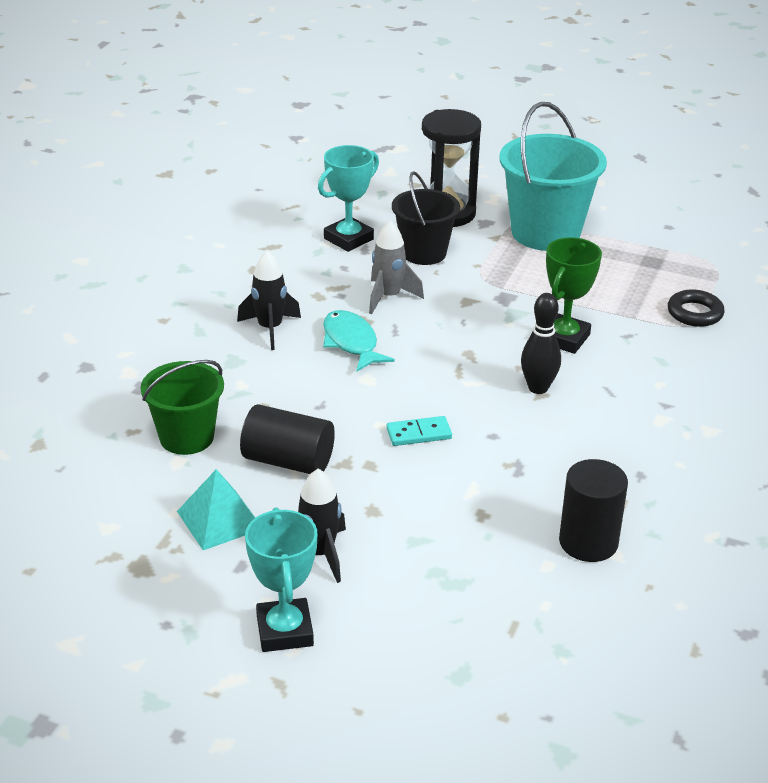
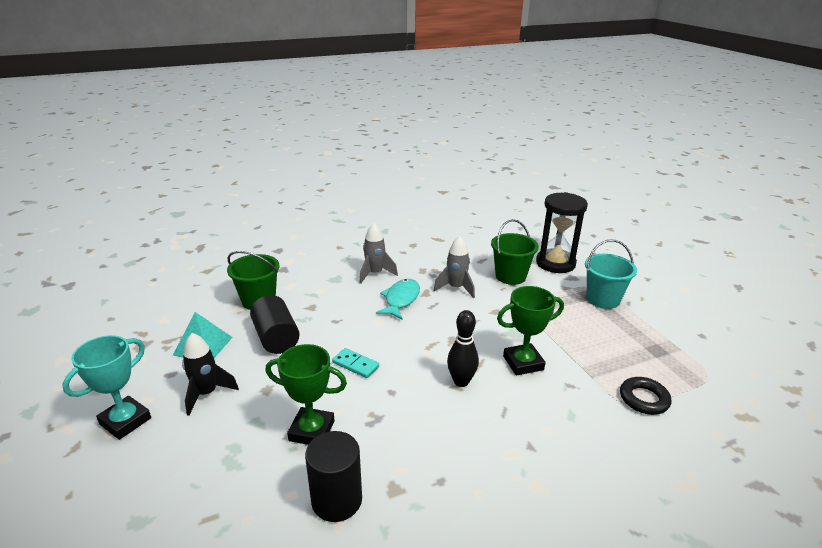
camera: 45 degrees right, 5 degrees down
black rocket [237,251,301,350] -> grey rocket [359,223,398,284]
turquoise trophy [318,145,379,252] -> none
black bucket [392,172,460,265] -> green bucket [491,219,539,285]
turquoise bucket [500,102,607,251] -> turquoise bucket [585,240,637,309], size x0.63
none -> green trophy [266,344,347,445]

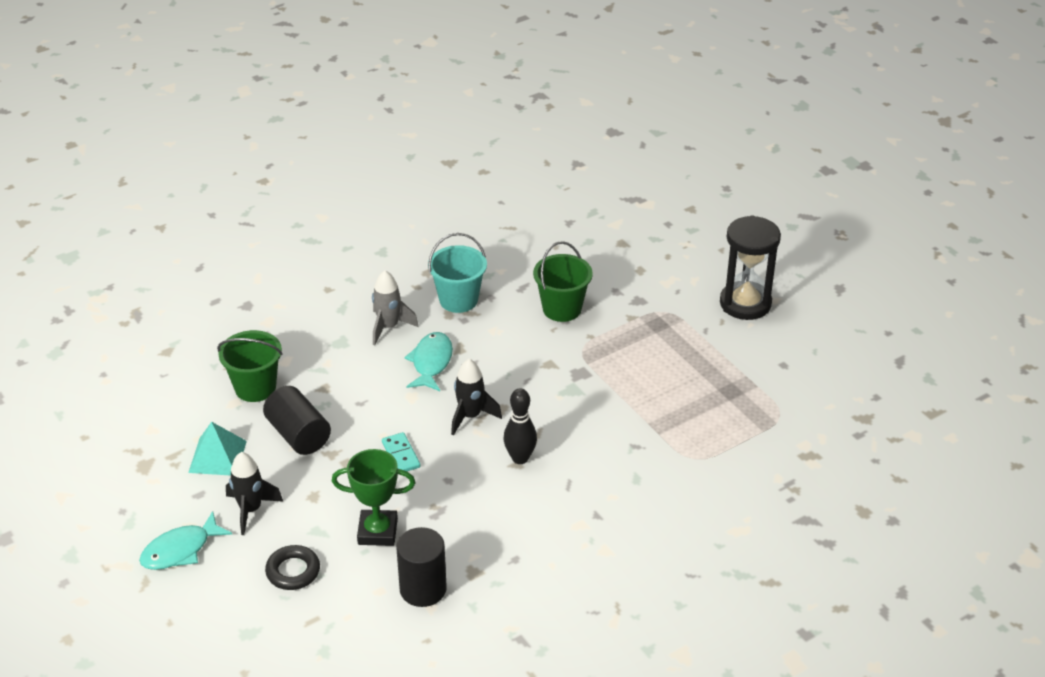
camera: 10 degrees left, 10 degrees up
turquoise trophy [62,335,151,440] -> turquoise fish [139,511,232,570]
turquoise domino [332,348,379,378] -> turquoise domino turned 45 degrees clockwise [382,432,420,471]
grey rocket [433,236,475,298] -> none
green trophy [497,286,564,376] -> none
black hourglass [536,192,588,273] -> black hourglass moved to [720,215,781,320]
turquoise bucket [585,240,637,309] -> turquoise bucket moved to [428,233,487,313]
black ring [620,377,671,415] -> black ring moved to [265,545,320,590]
none -> black rocket [451,359,502,436]

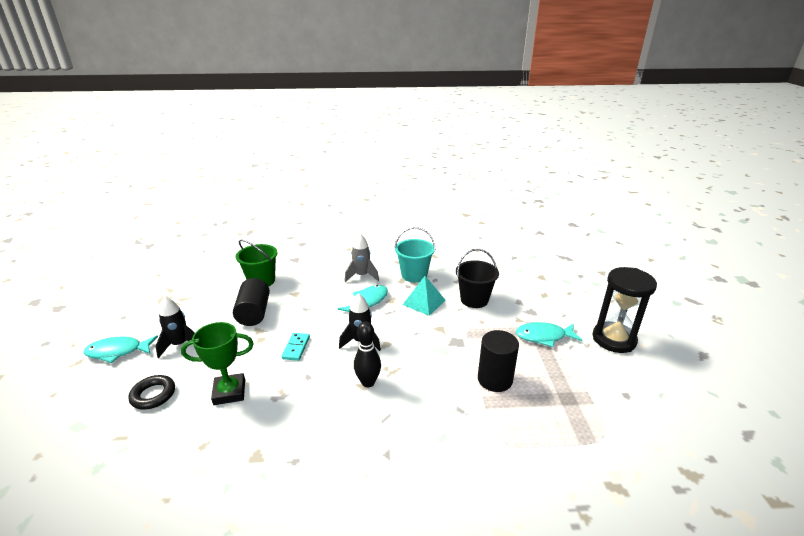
camera: 30 degrees right, 10 degrees down
turquoise pyramid [188,422,247,476] -> turquoise pyramid moved to [403,276,445,316]
green trophy [332,449,415,546] -> green trophy turned 45 degrees counterclockwise [181,322,254,405]
black cylinder [396,527,447,607] -> black cylinder moved to [478,330,519,392]
green bucket [533,241,593,322] -> black bucket [456,249,499,308]
none -> turquoise fish [516,322,583,347]

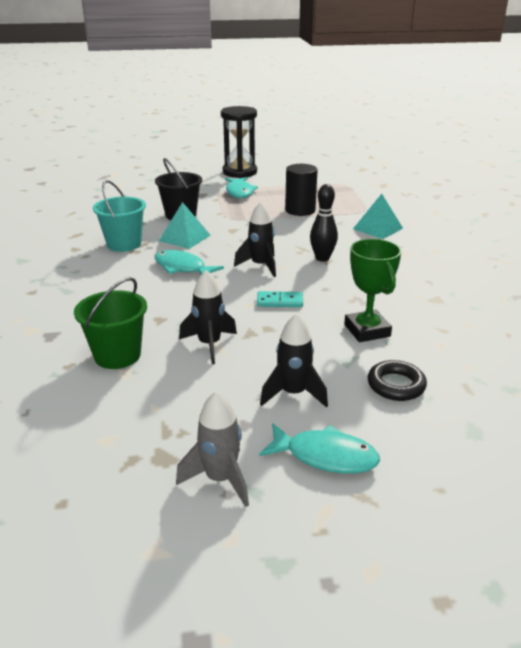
camera: 95 degrees left, 0 degrees up
turquoise fish [84,335,158,363] -> turquoise fish turned 60 degrees counterclockwise [259,423,380,474]
black cylinder [233,278,270,326] -> black rocket [179,270,237,364]
grey rocket [344,233,379,282] -> grey rocket moved to [176,391,249,507]
none -> turquoise pyramid [353,194,403,239]

